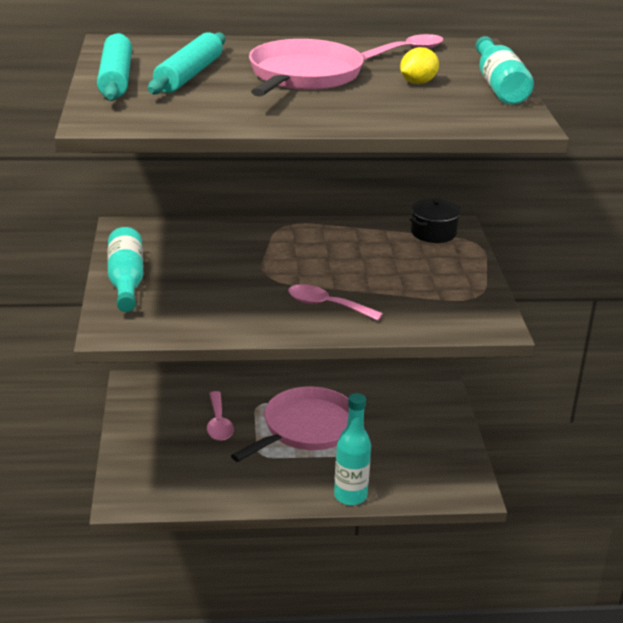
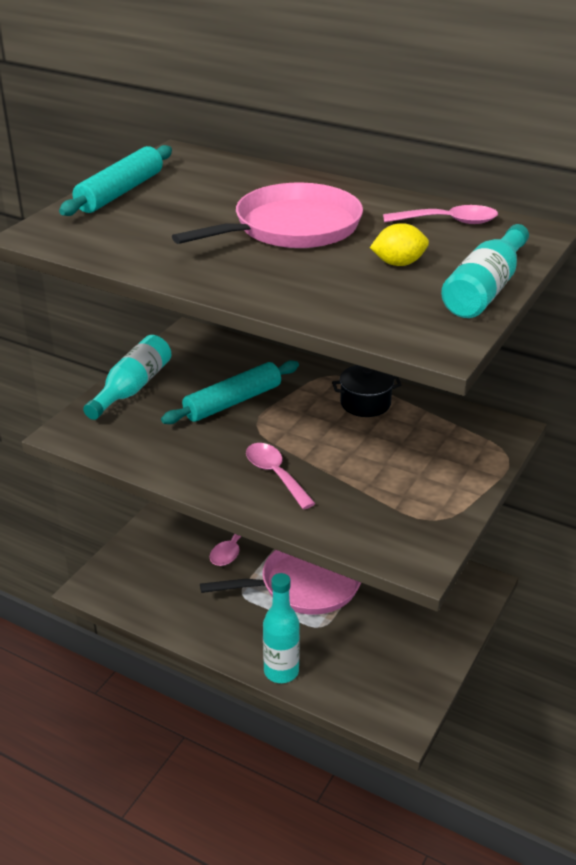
camera: 35 degrees right, 5 degrees up
turquoise rolling pin [148,32,225,94] -> turquoise rolling pin moved to [161,360,299,424]
black pot [410,198,461,243] -> black pot moved to [332,365,401,417]

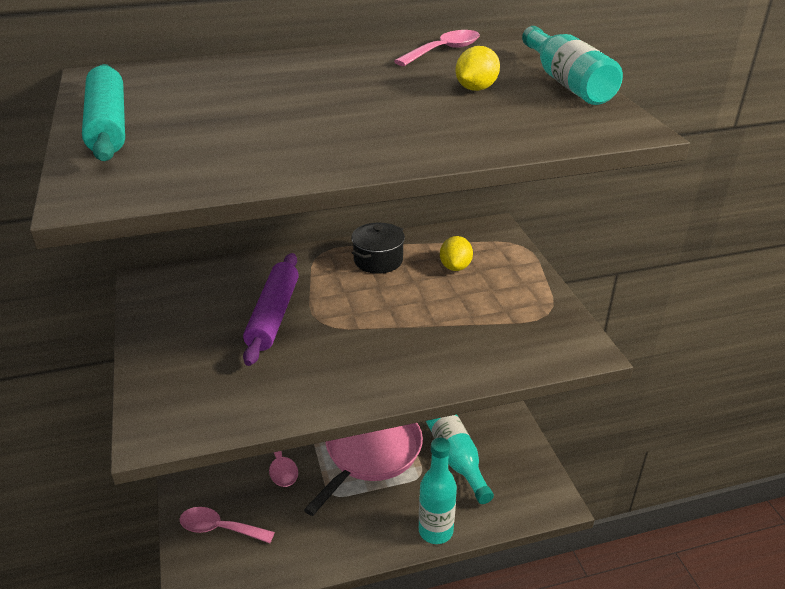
camera: 45 degrees left, 0 degrees up
turquoise bottle [83,335,171,420] -> turquoise bottle moved to [426,415,494,504]
turquoise rolling pin [161,360,299,424] -> purple rolling pin [243,253,299,366]
pink pan [172,183,363,248] -> none
pink spoon [246,443,316,509] -> pink spoon moved to [179,507,275,543]
none -> yellow lemon [440,236,473,271]

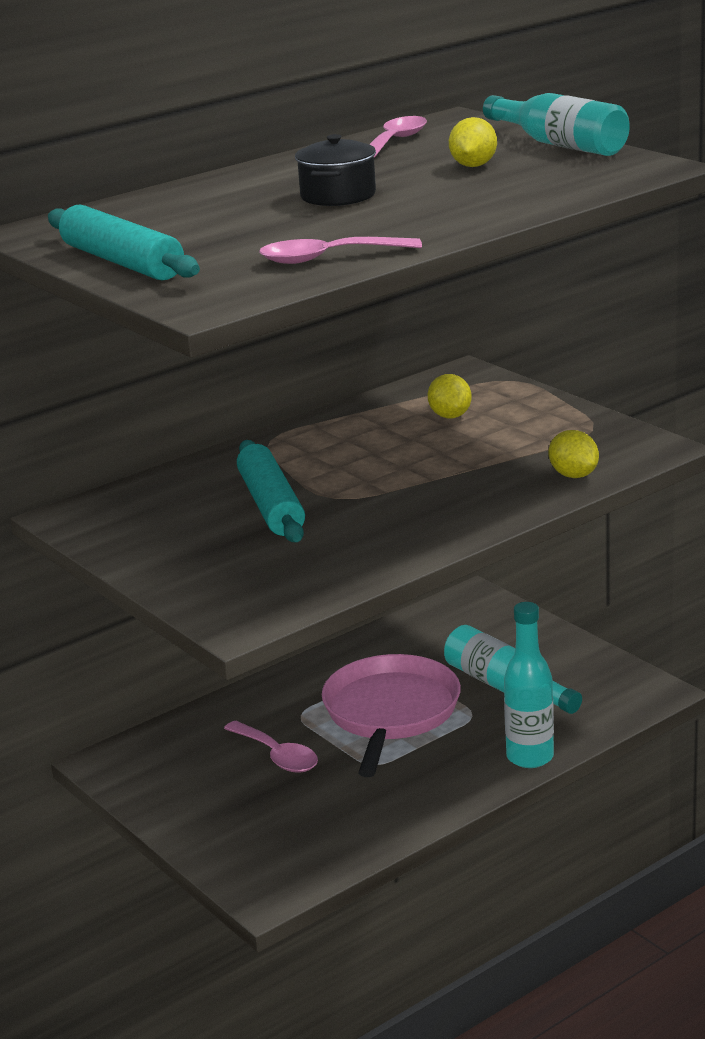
camera: 20 degrees left, 10 degrees down
pink spoon [179,507,275,543] -> pink spoon moved to [259,237,422,264]
purple rolling pin [243,253,299,366] -> turquoise rolling pin [237,440,305,542]
black pot [351,223,405,274] -> black pot moved to [295,134,376,206]
none -> yellow lemon [549,430,599,478]

